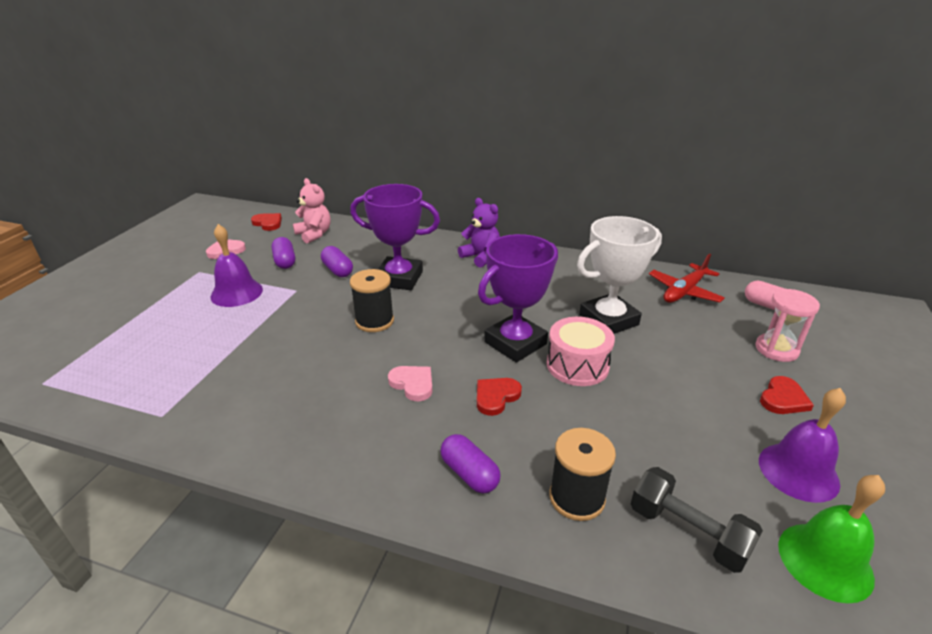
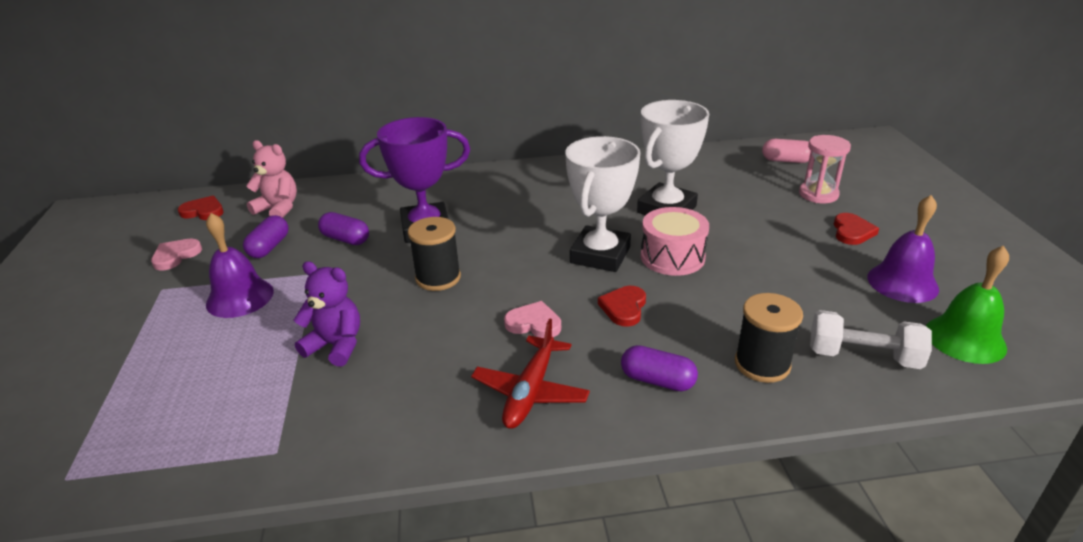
camera: 25 degrees left, 0 degrees up
purple capsule [272,237,295,269] -> purple capsule turned 60 degrees clockwise [243,215,288,258]
purple teddy bear [458,198,500,268] -> purple teddy bear moved to [293,261,360,367]
purple trophy [478,234,558,363] -> white trophy [565,136,640,272]
black dumbbell [631,467,763,573] -> white dumbbell [810,310,932,369]
red plane [649,253,725,303] -> red plane moved to [471,319,590,429]

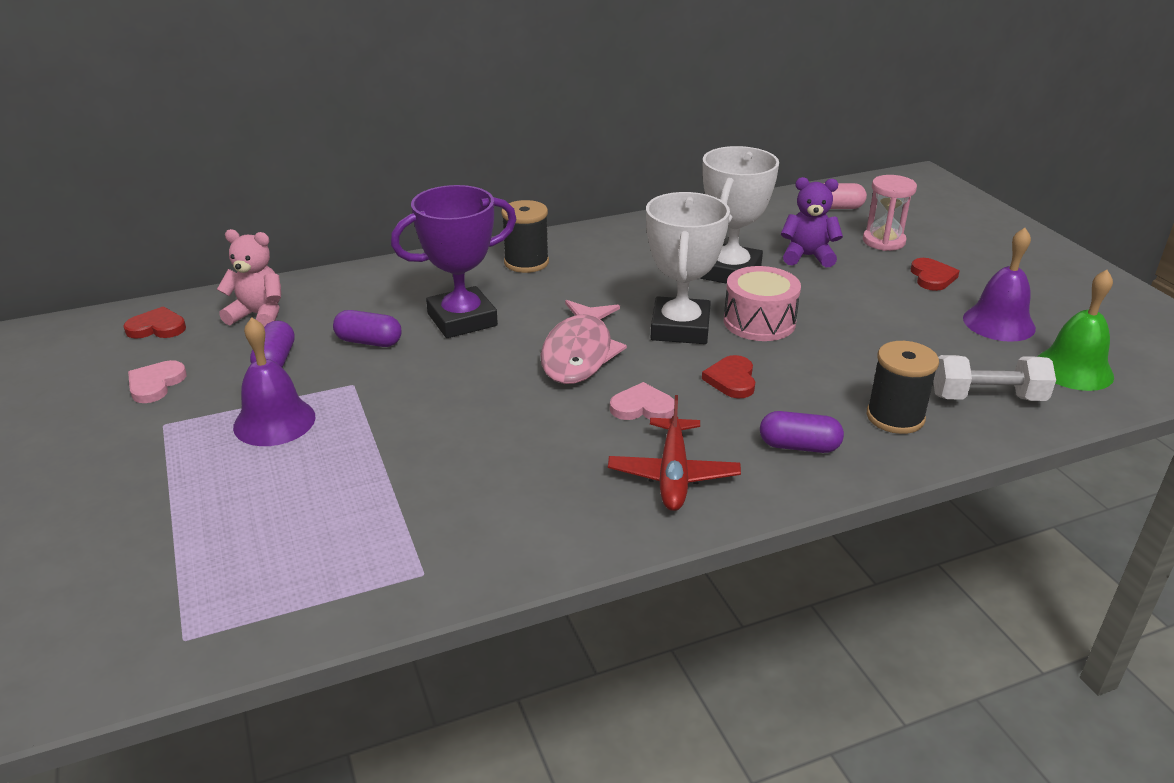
camera: 15 degrees left, 0 degrees up
purple teddy bear [293,261,360,367] -> purple teddy bear moved to [781,177,843,267]
black spool [408,217,461,291] -> black spool moved to [501,200,549,273]
none -> pink fish [540,300,627,384]

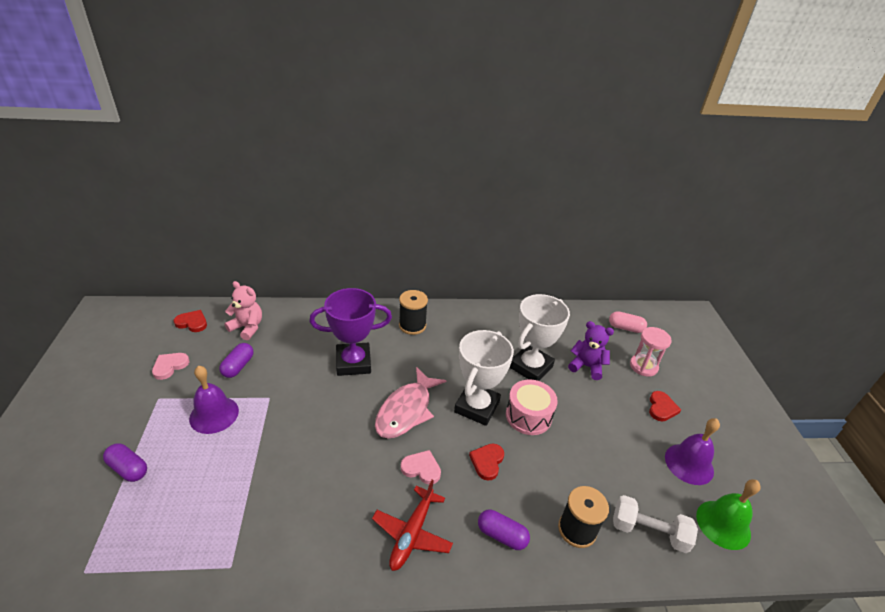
camera: 15 degrees right, 5 degrees up
purple capsule [333,310,402,347] -> purple capsule moved to [103,443,147,482]

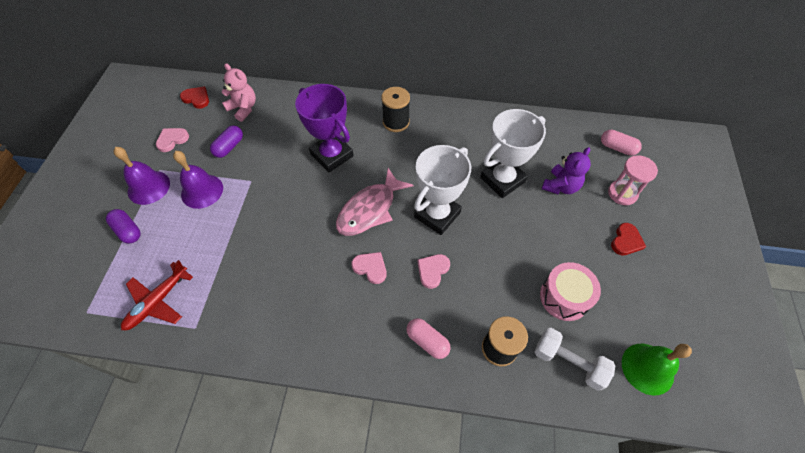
camera: 15 degrees right, 20 degrees up
purple trophy [309,288,392,376] -> purple trophy turned 45 degrees clockwise [295,84,354,172]
red plane [372,480,453,571] -> red plane moved to [121,260,193,330]
red heart [469,443,504,481] -> pink heart [417,254,450,289]
purple capsule [478,509,530,550] -> pink capsule [406,318,451,359]
pink drum [506,379,558,435] -> pink drum moved to [540,262,601,321]
purple teddy bear [568,321,614,380] -> purple teddy bear turned 90 degrees clockwise [542,147,591,194]
purple bell [665,418,720,485] -> purple bell moved to [113,147,170,205]

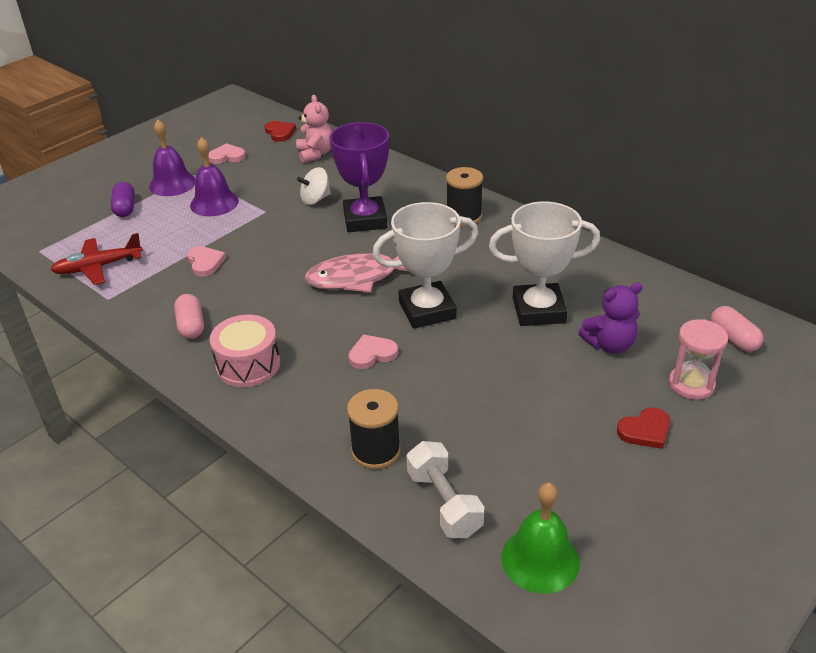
camera: 35 degrees right, 20 degrees down
purple capsule [210,125,243,158] -> none
pink heart [351,252,387,284] -> pink heart moved to [187,246,226,277]
pink capsule [406,318,451,359] -> pink capsule moved to [174,294,204,339]
pink drum [540,262,601,321] -> pink drum moved to [210,315,280,387]
none -> white spinning top [297,167,331,205]

